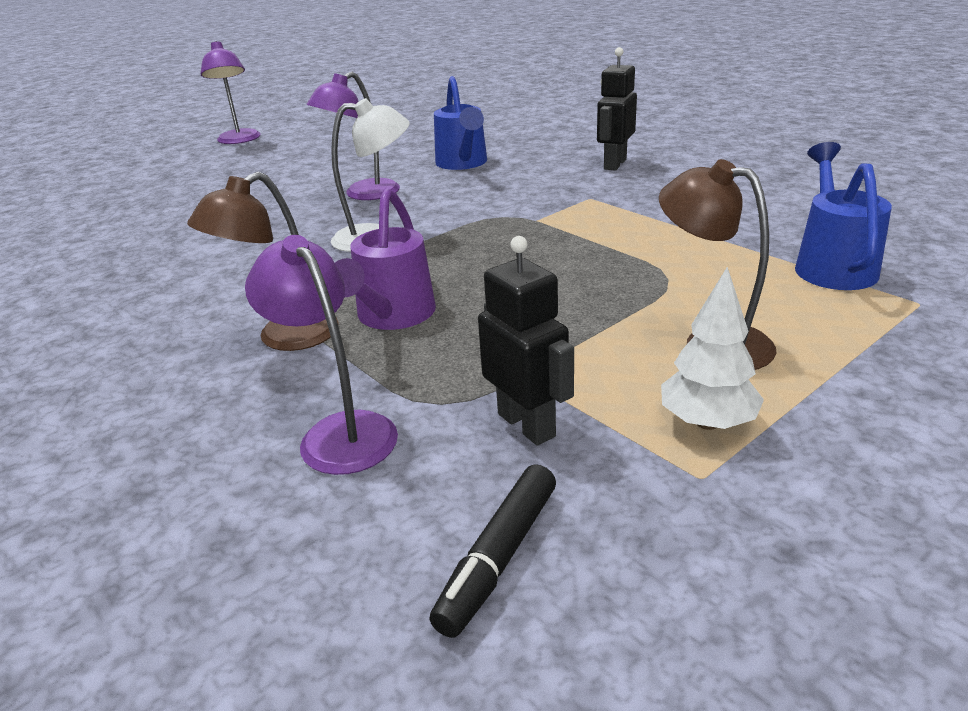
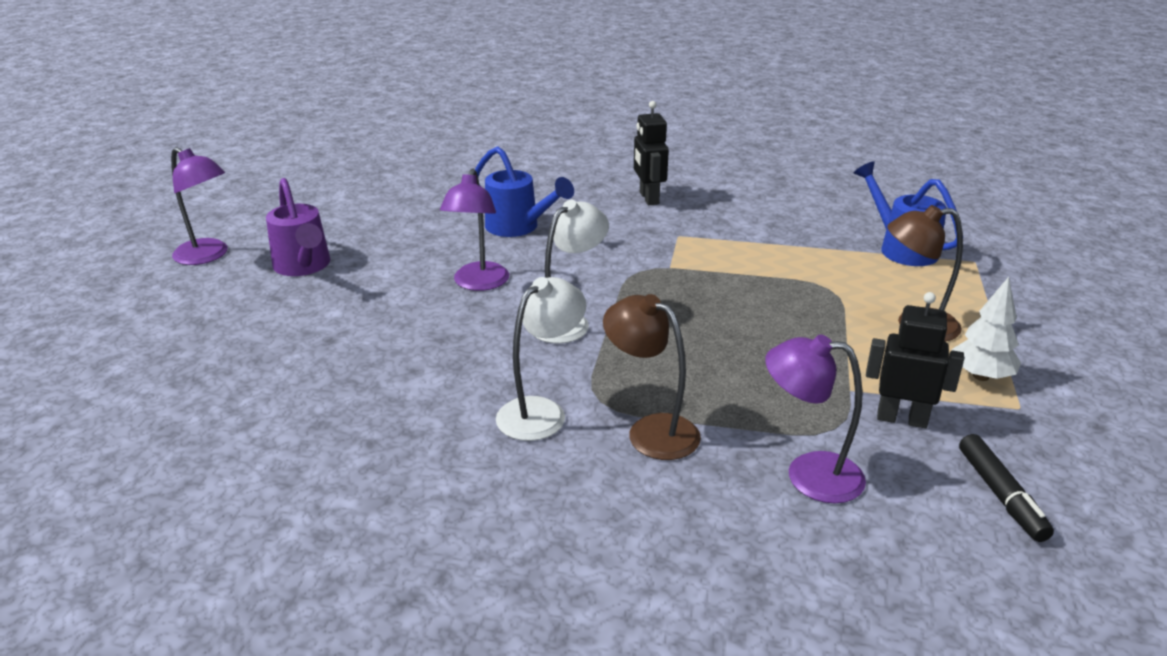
camera: 40 degrees left, 0 degrees up
brown lamp [187,172,339,351] -> brown lamp turned 120 degrees clockwise [603,294,701,460]
purple watering can [335,188,436,330] -> purple watering can moved to [266,178,330,276]
none -> white lamp [496,277,586,441]

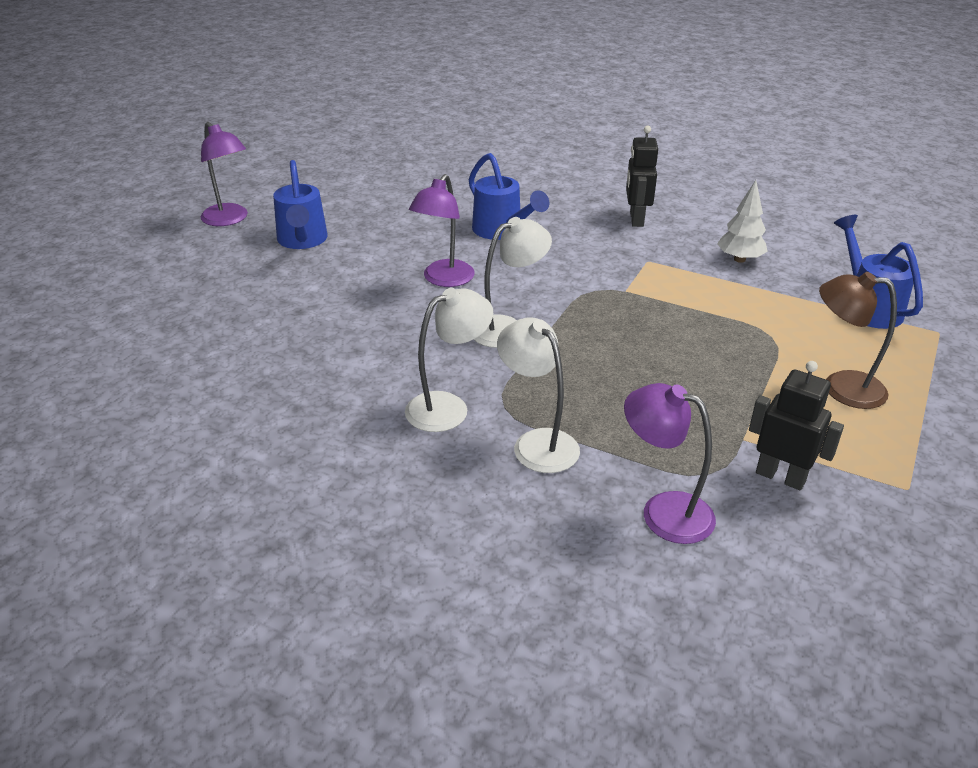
camera: 15 degrees right, 5 degrees up
purple watering can [266,178,330,276] -> blue watering can [273,160,328,249]
brown lamp [603,294,701,460] -> white lamp [497,317,580,473]
white tree [952,277,1021,381] -> white tree moved to [717,180,768,263]
black marker [959,434,1054,542] -> none

